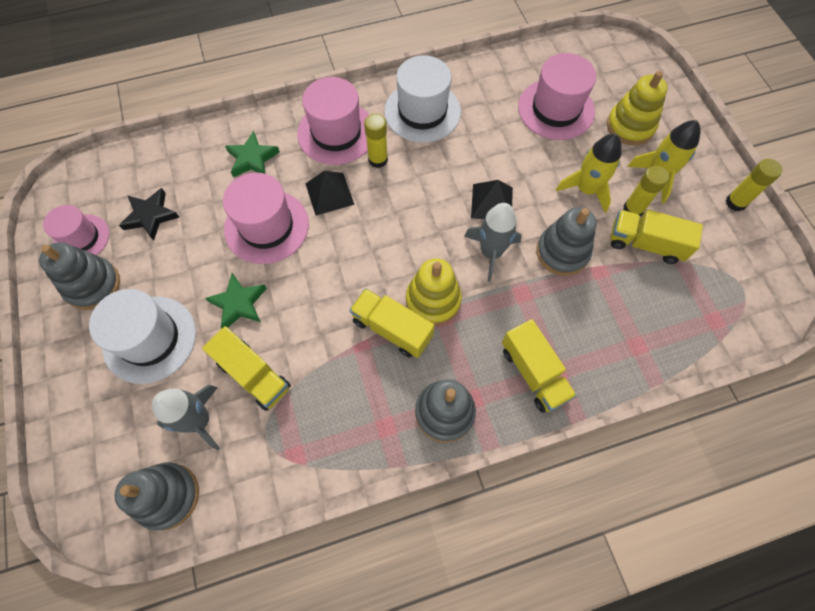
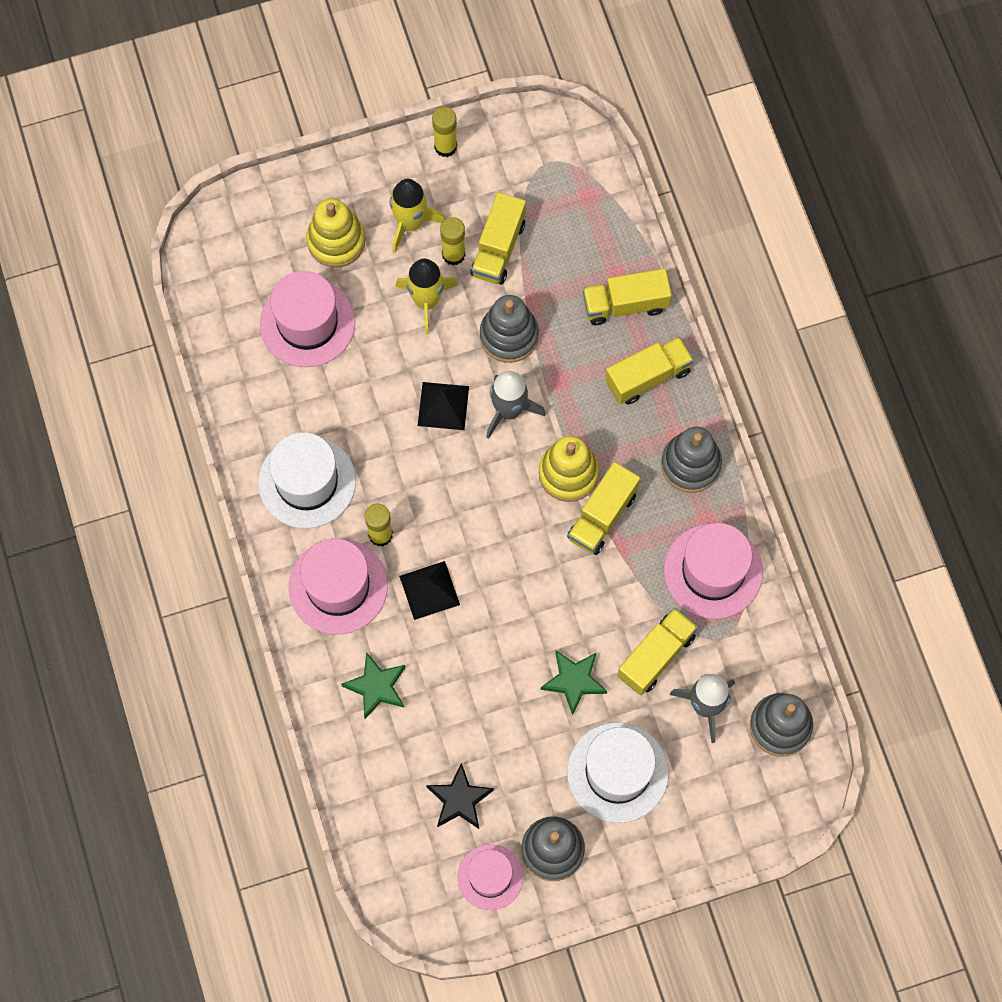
camera: 90 degrees left, 5 degrees up
pink hat [223,173,309,264] -> pink hat moved to [664,523,763,619]
none -> yellow truck [583,268,672,325]

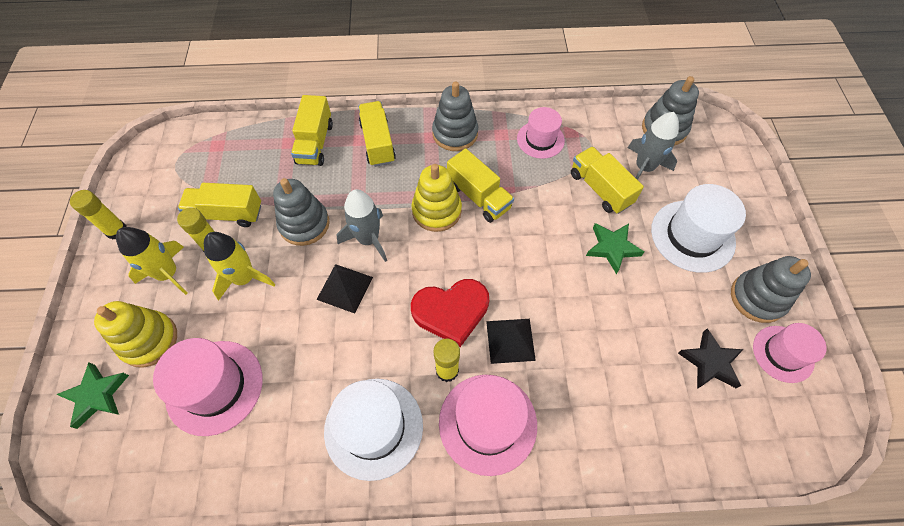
camera: 75 degrees left, 10 degrees down
green star [341,652,406,719] -> green star moved to [56,362,129,429]
yellow truck [470,192,526,285] -> yellow truck turned 150 degrees clockwise [178,183,261,227]
pink hat [664,523,763,619] -> pink hat [517,107,565,159], size x0.64
none -> red heart [411,279,489,347]

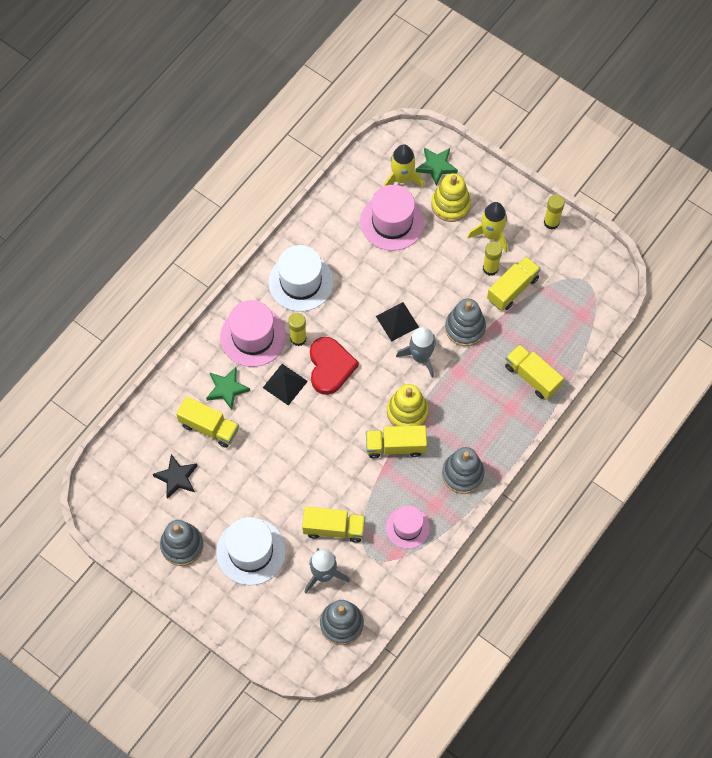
camera: 130 degrees right, 5 degrees up
yellow rocket [204,232,276,301] -> yellow rocket moved to [383,144,425,188]
yellow truck [358,101,396,167] -> yellow truck moved to [176,396,239,448]
red heart [411,279,489,347] -> red heart turned 150 degrees clockwise [310,337,359,395]
green star [586,223,644,274] -> green star moved to [206,367,250,410]
pink hat [753,323,827,383] -> none

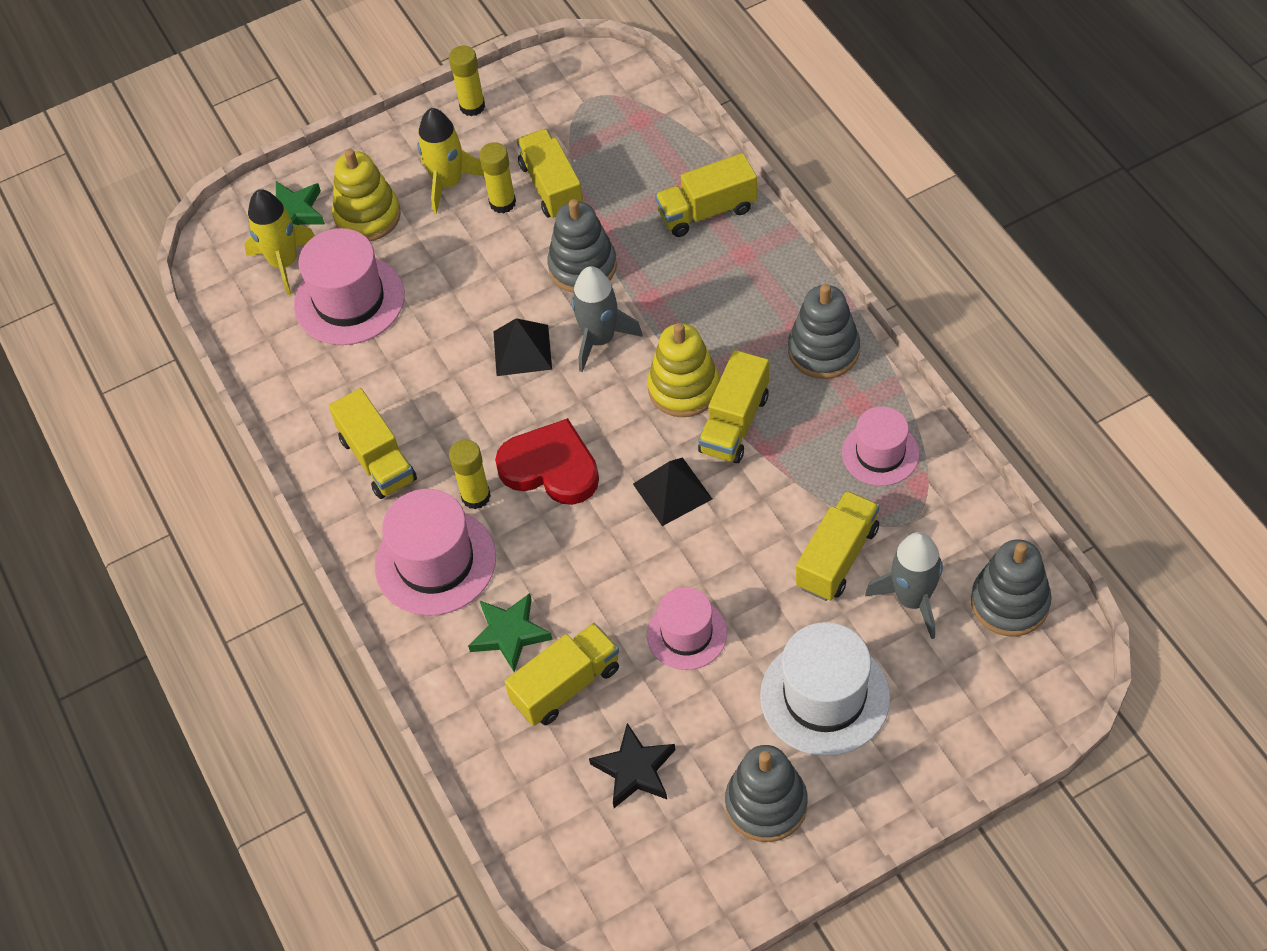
camera: 60 degrees left, 10 degrees down
black pyramid [263,364,308,406] -> black pyramid moved to [633,457,712,526]
white hat [268,245,333,312] -> yellow truck [329,388,417,499]
none -> pink hat [647,587,727,670]

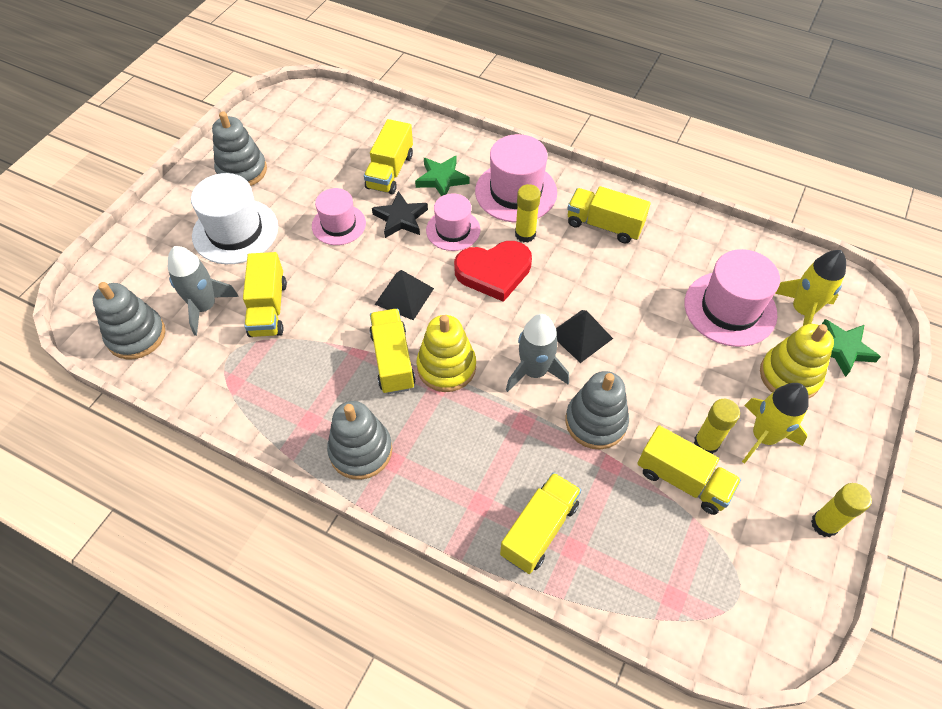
camera: 140 degrees right, 0 degrees up
black star [589,723,675,808] -> black star moved to [372,191,428,238]
pink hat [842,406,919,486] -> pink hat moved to [426,193,480,251]

